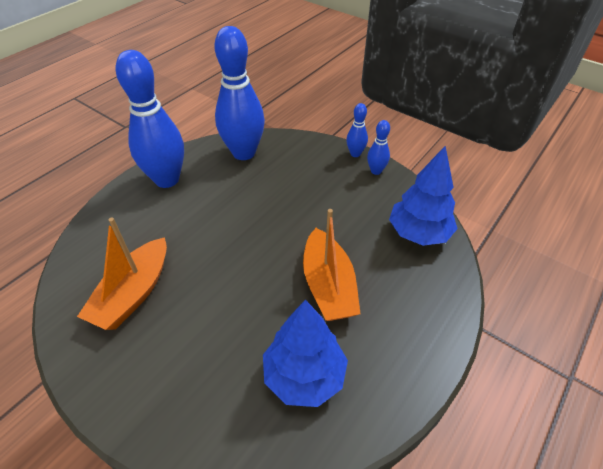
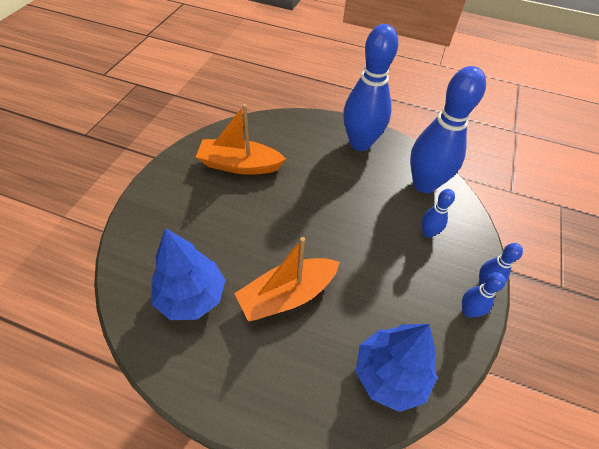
camera: 70 degrees right, 5 degrees up
none -> blue bowling pin [421,189,455,238]

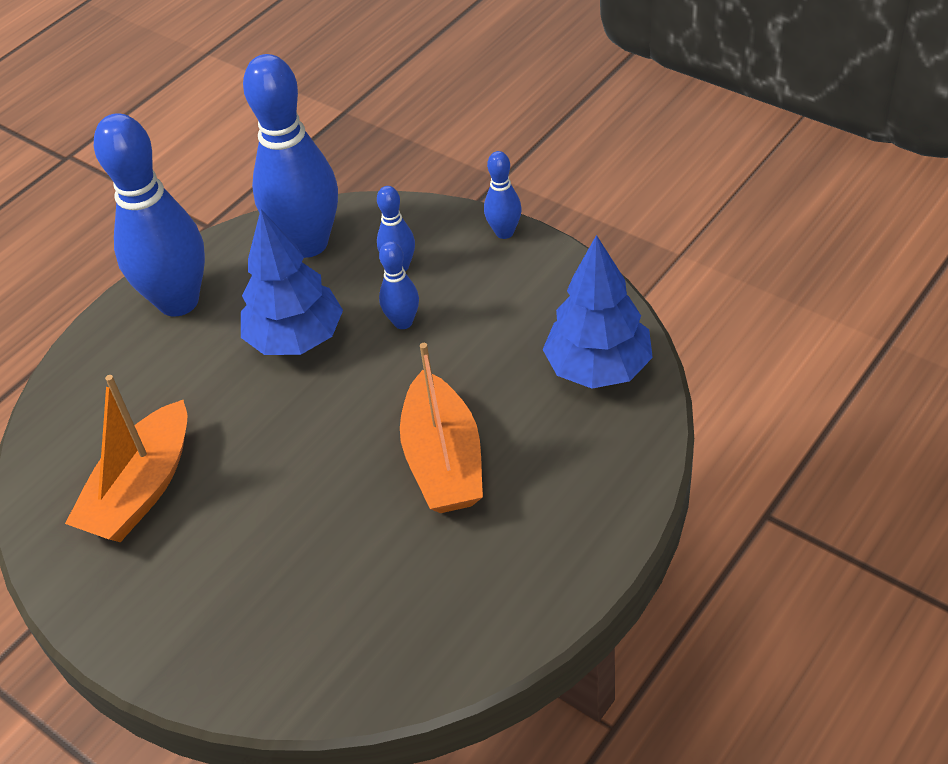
camera: 65 degrees left, 5 degrees down
blue tree [152,228,225,320] -> blue tree moved to [241,210,343,355]
blue bowling pin [462,272,506,318] -> blue bowling pin moved to [379,241,419,329]

